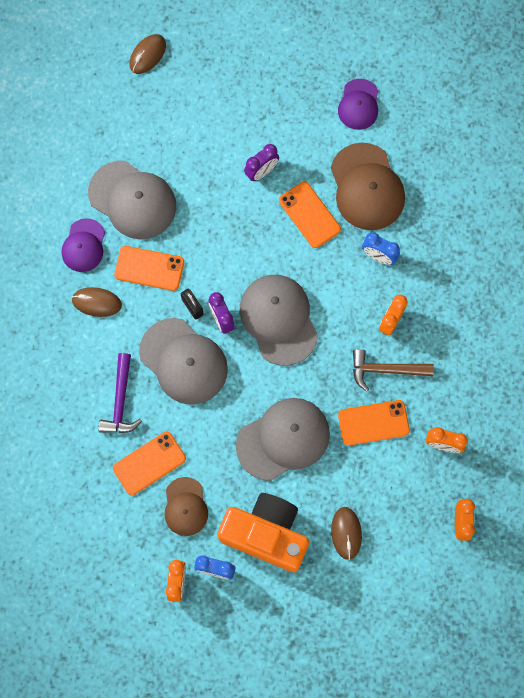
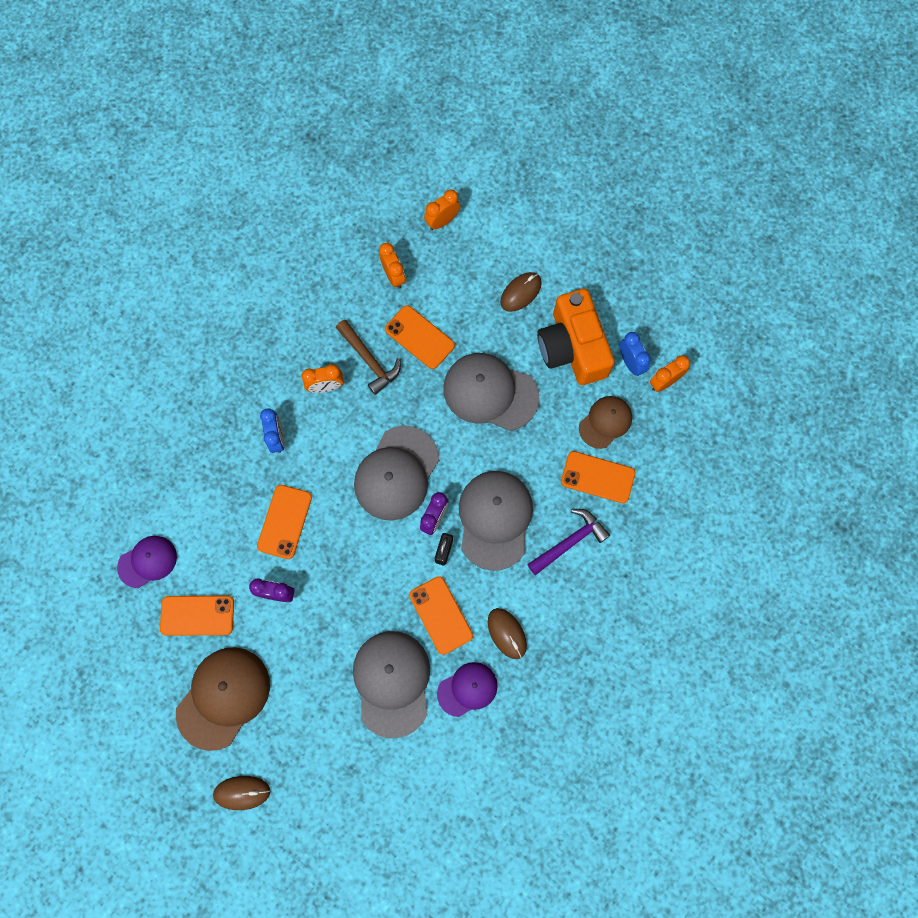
camera: 130 degrees left, 0 degrees up
brown cap [331,143,405,230] -> brown cap moved to [176,647,270,751]
none -> orange phone [160,596,234,636]

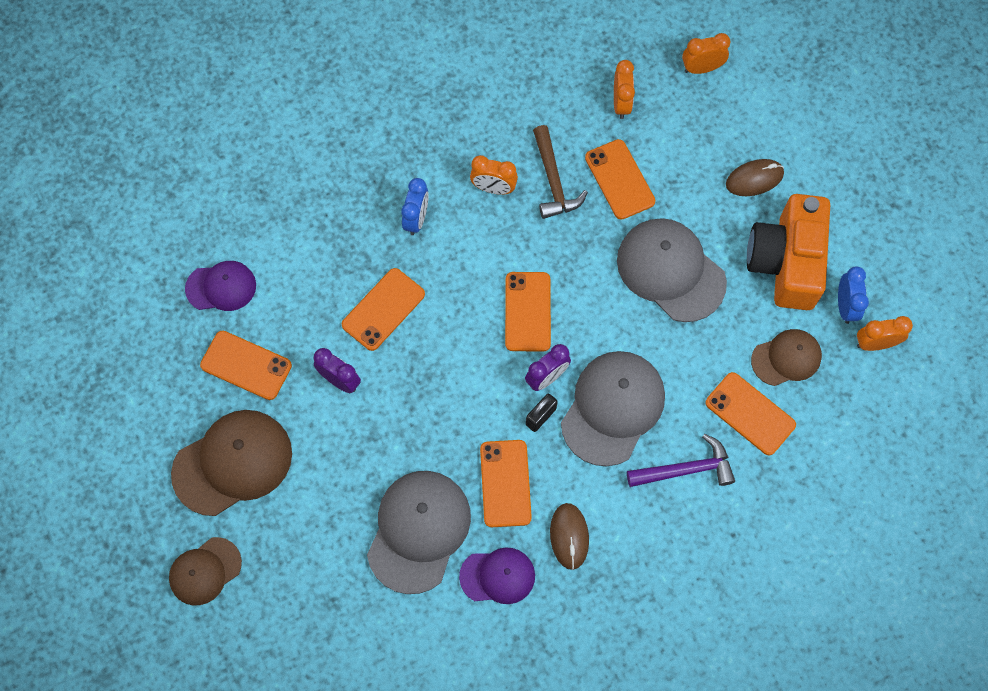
camera: 25 degrees right, 5 degrees down
brown mouse [213,776,270,810] -> brown cap [169,537,242,605]
grey cap [354,426,439,521] -> orange phone [505,272,551,351]

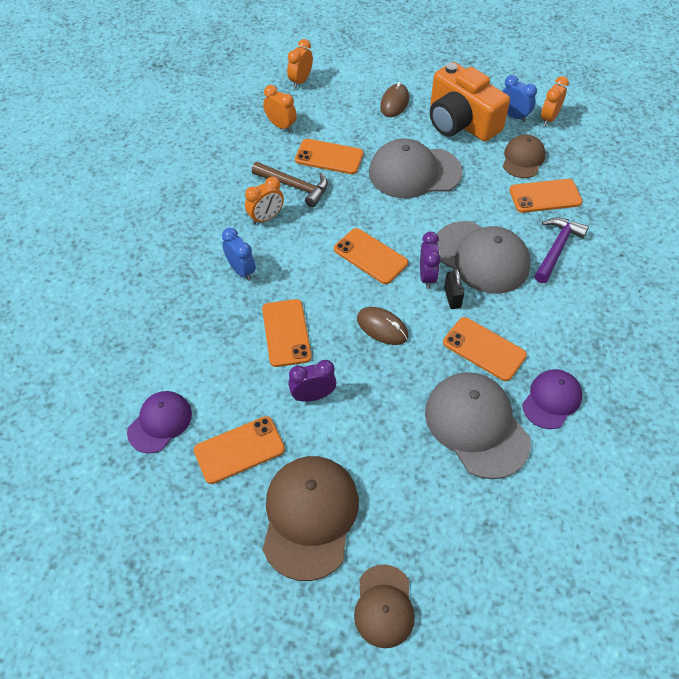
camera: 50 degrees left, 15 degrees down
brown mouse [550,503,589,570] -> brown mouse moved to [357,307,408,345]
grey cap [561,351,665,466] -> grey cap turned 150 degrees clockwise [437,221,531,294]

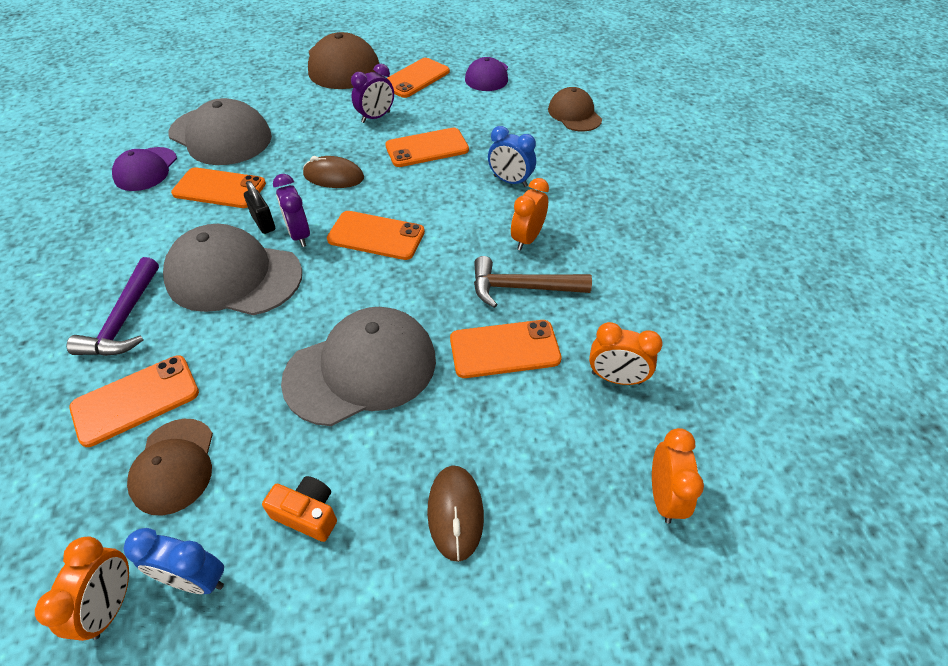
camera: 155 degrees right, 5 degrees down
orange phone [262,299,312,367] -> orange phone turned 75 degrees counterclockwise [385,128,469,167]
brown cap [354,564,415,648] -> brown cap moved to [548,87,602,131]
orange camera [430,62,510,142] -> orange camera [262,476,337,542], size x0.41

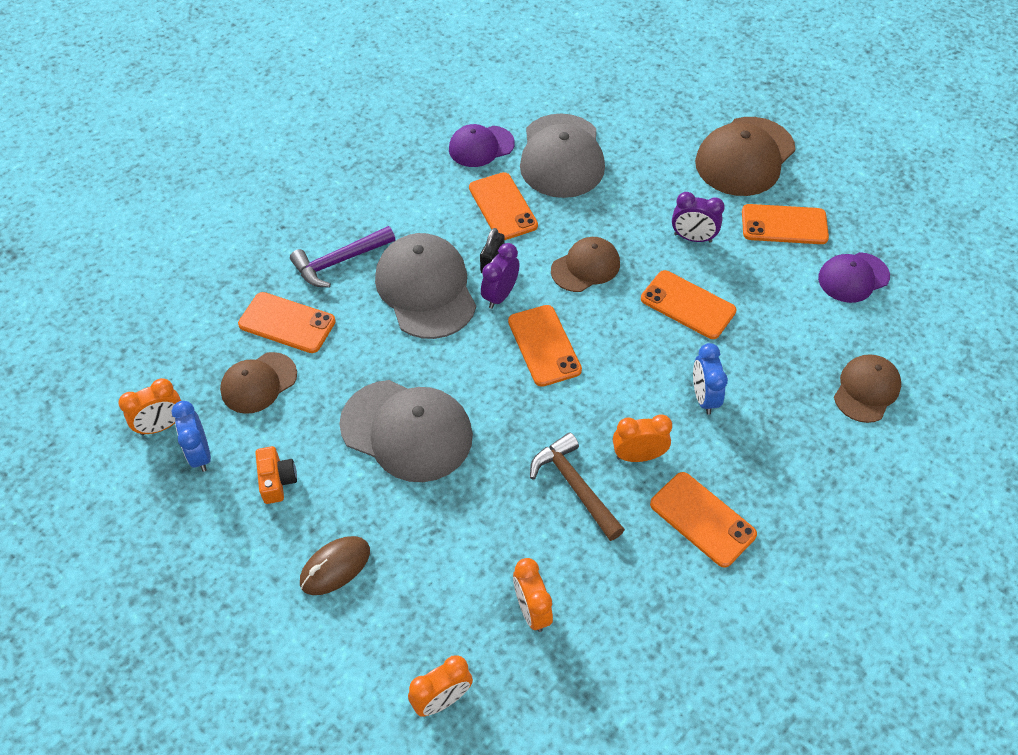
camera: 55 degrees right, 5 degrees up
brown mouse [303,156,364,188] -> brown cap [551,237,620,292]
orange phone [450,320,562,378] -> orange phone moved to [650,472,757,568]

